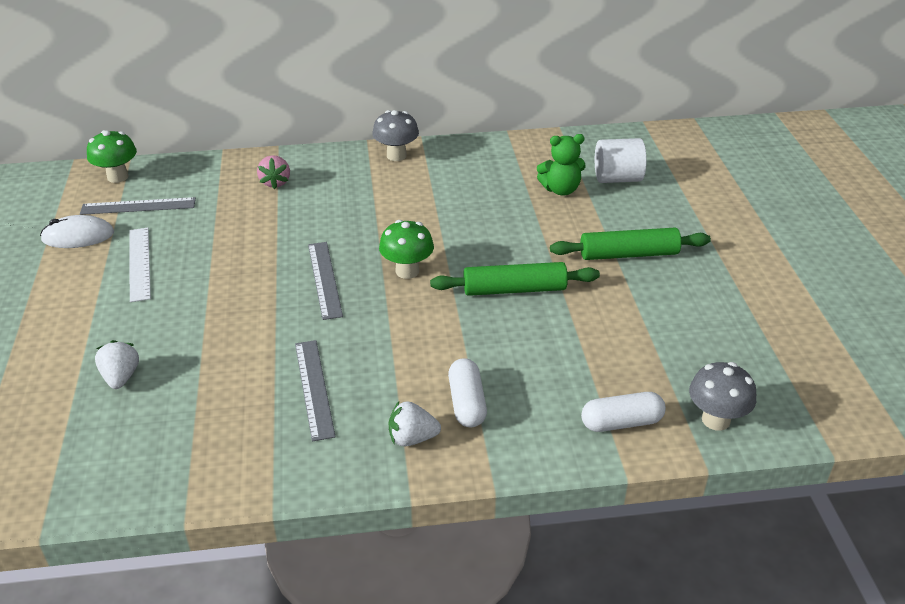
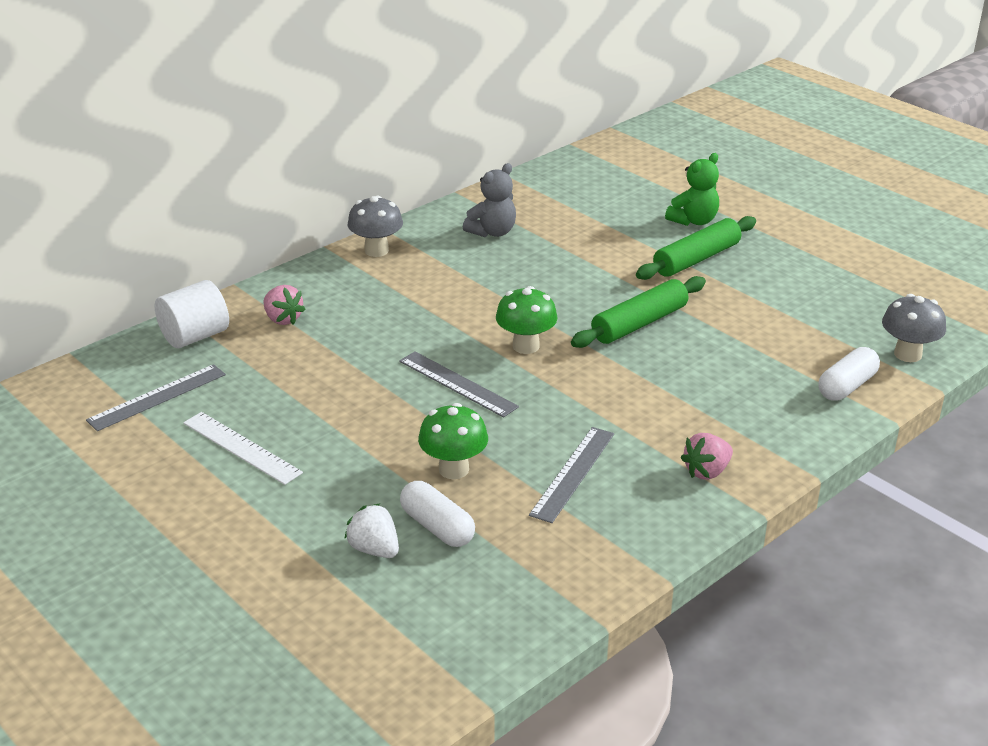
camera: 35 degrees left, 5 degrees down
white mouse [40,215,114,248] -> none
green mushroom [87,130,137,183] -> green mushroom moved to [418,403,488,479]
grey ruler [295,340,336,441] -> grey ruler turned 75 degrees clockwise [529,427,614,523]
white strawberry [389,401,441,447] -> pink strawberry [681,433,733,480]
white capsule [448,358,487,427] -> white capsule moved to [400,481,475,547]
green teddy bear [537,134,586,195] -> green teddy bear moved to [665,153,719,226]
white cylinder [595,138,647,183] -> white cylinder moved to [155,280,229,348]
none -> grey teddy bear [463,163,516,237]

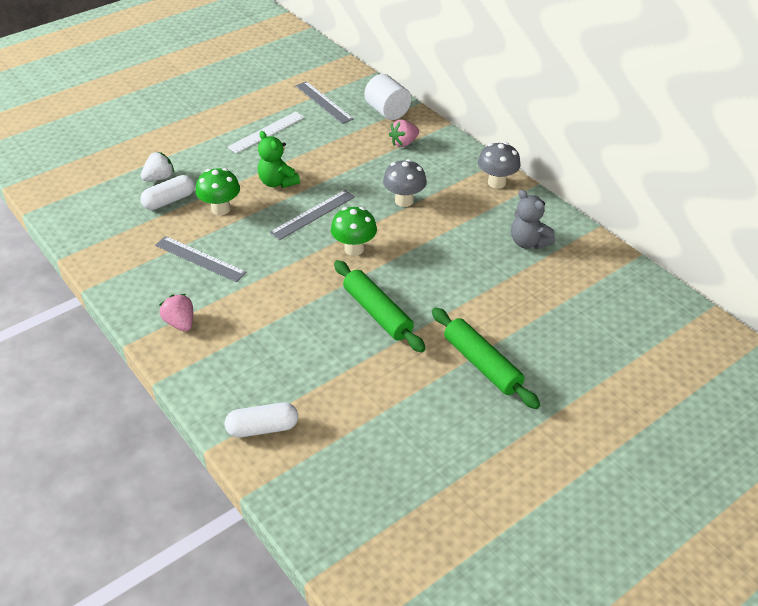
camera: 95 degrees right, 10 degrees up
green teddy bear [665,153,719,226] -> green teddy bear moved to [258,131,300,188]
white capsule [818,347,880,401] -> white capsule turned 60 degrees counterclockwise [225,402,298,438]
grey mushroom [882,294,946,362] -> grey mushroom moved to [383,159,427,207]

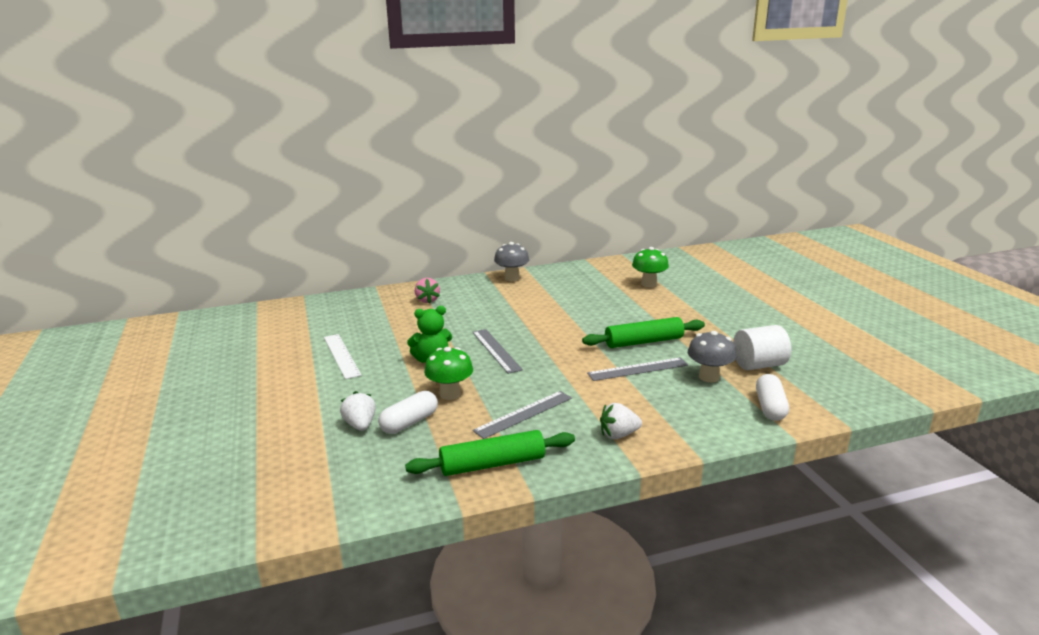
camera: 70 degrees left, 20 degrees down
white capsule [140,175,195,210] -> white capsule turned 60 degrees clockwise [378,391,438,434]
pink strawberry [159,294,193,332] -> white strawberry [600,403,642,439]
grey ruler [296,81,354,124] -> grey ruler moved to [587,357,688,381]
green mushroom [331,207,377,256] -> green mushroom moved to [632,247,669,287]
white cylinder [364,74,411,120] -> white cylinder moved to [733,325,791,370]
grey mushroom [383,159,427,207] -> grey mushroom moved to [688,331,736,383]
green rolling pin [432,307,540,409] -> green rolling pin moved to [405,430,575,476]
grey teddy bear [511,190,555,249] -> none

